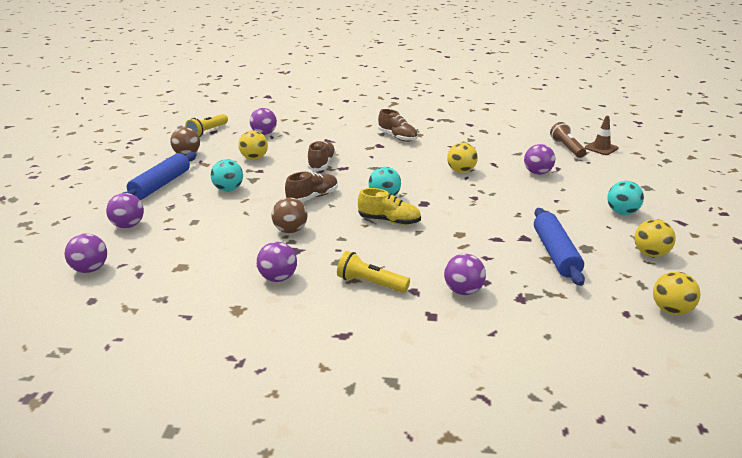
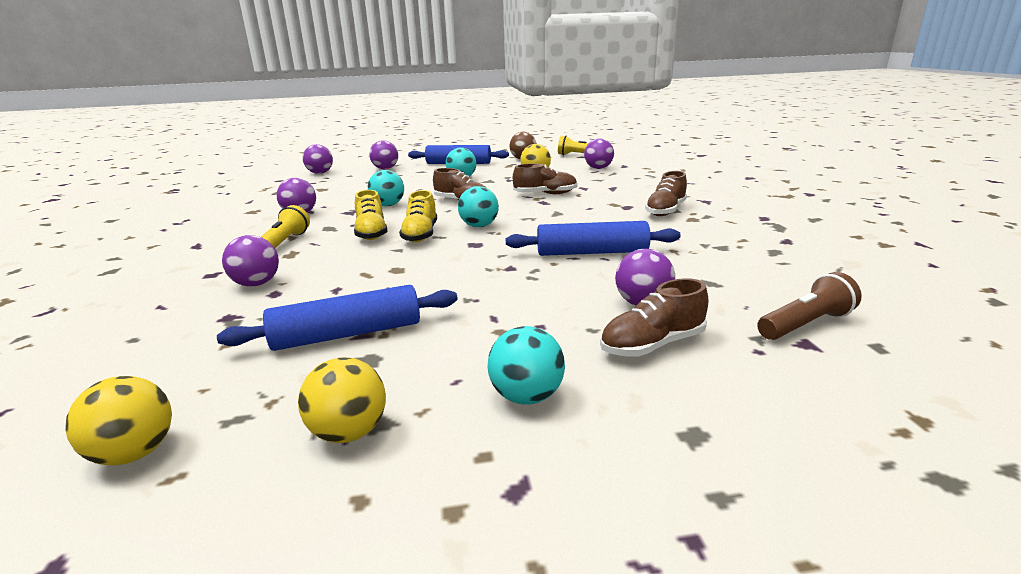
camera: 75 degrees right, 5 degrees down
brown ball [271,197,308,233] -> turquoise ball [368,170,404,206]
yellow ball [447,142,478,173] -> blue rolling pin [506,221,681,256]
brown traffic cone [585,116,619,155] -> none
none -> yellow shoe [354,190,387,240]
none -> brown shoe [600,278,709,357]

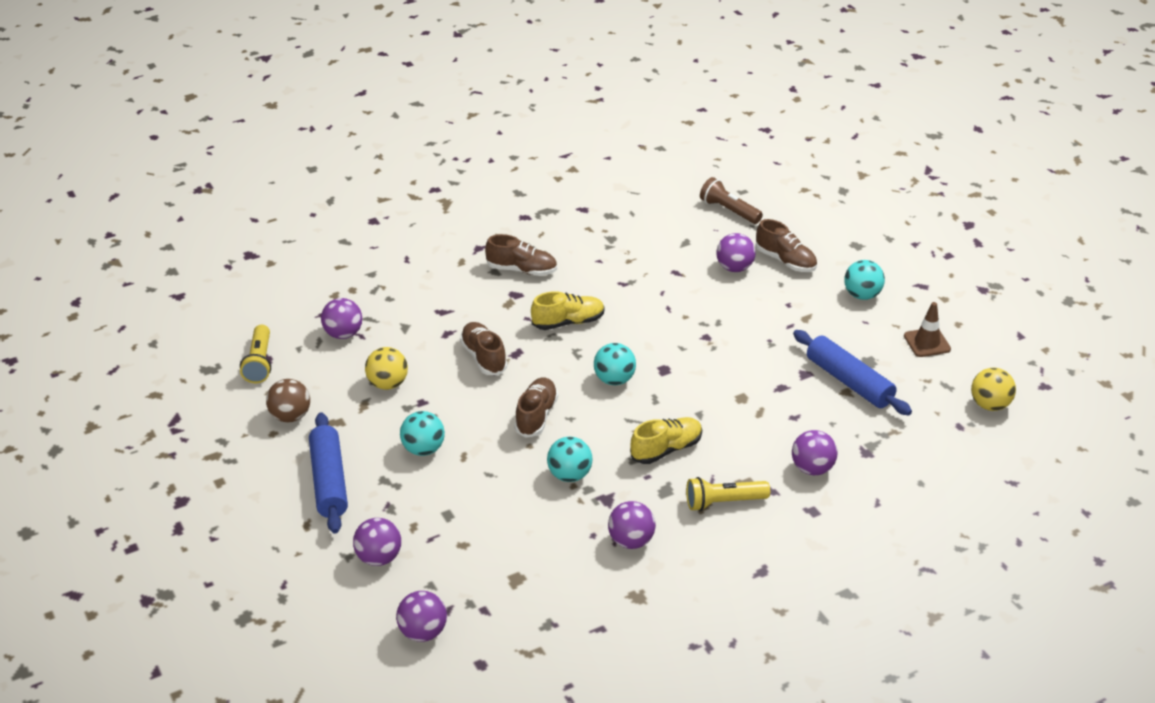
camera: 110 degrees left, 15 degrees up
yellow ball [298,357,386,443] -> brown traffic cone [904,302,951,357]
yellow shoe [399,190,437,243] -> yellow shoe moved to [531,291,605,330]
blue rolling pin [506,221,681,256] -> none

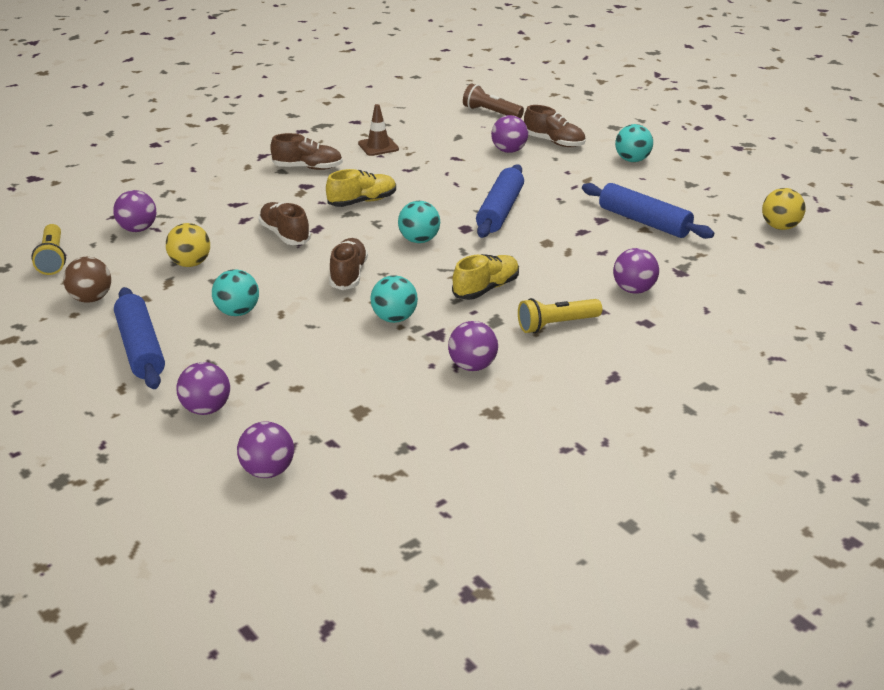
camera: 10 degrees left, 5 degrees down
brown traffic cone [904,302,951,357] -> brown traffic cone moved to [358,104,399,156]
none -> blue rolling pin [476,164,524,238]

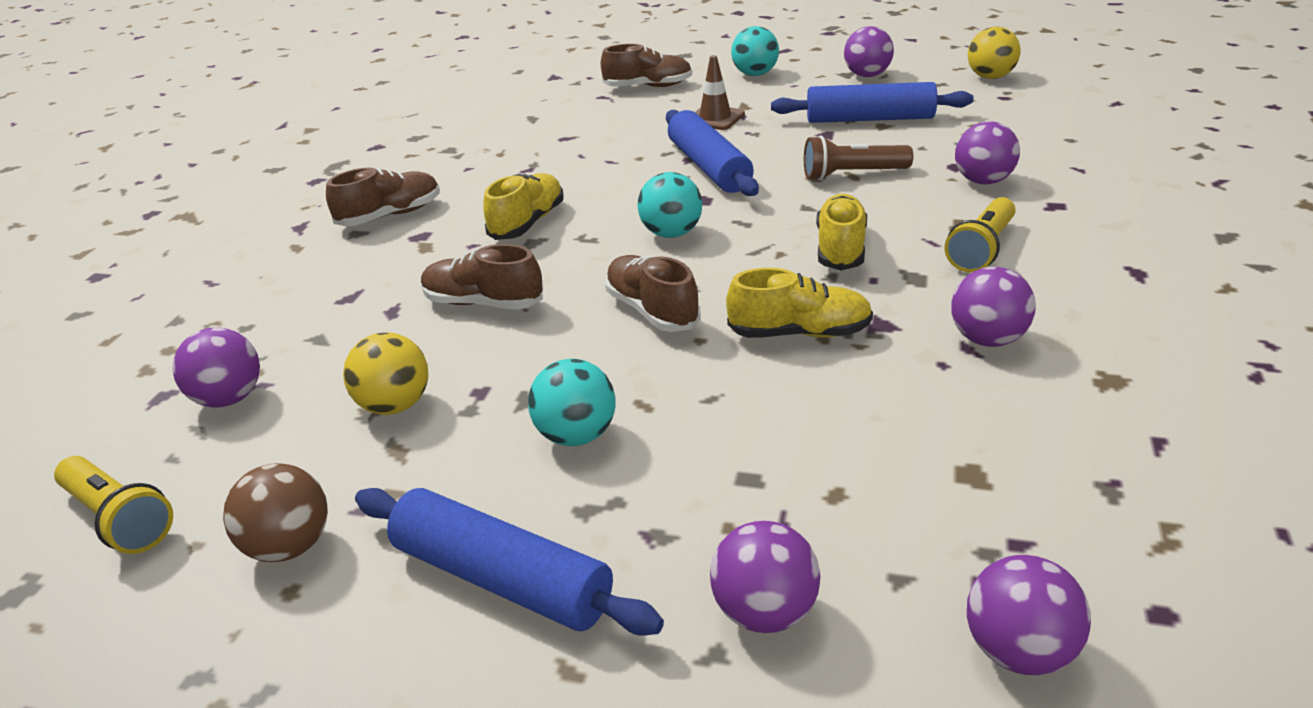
camera: 35 degrees left, 0 degrees up
brown traffic cone [358,104,399,156] -> brown traffic cone moved to [695,55,745,130]
turquoise ball [370,275,418,323] -> yellow shoe [726,268,873,338]
brown flashlight [463,84,524,118] -> brown flashlight moved to [804,135,913,180]
purple ball [491,115,528,153] -> purple ball moved to [844,26,894,77]

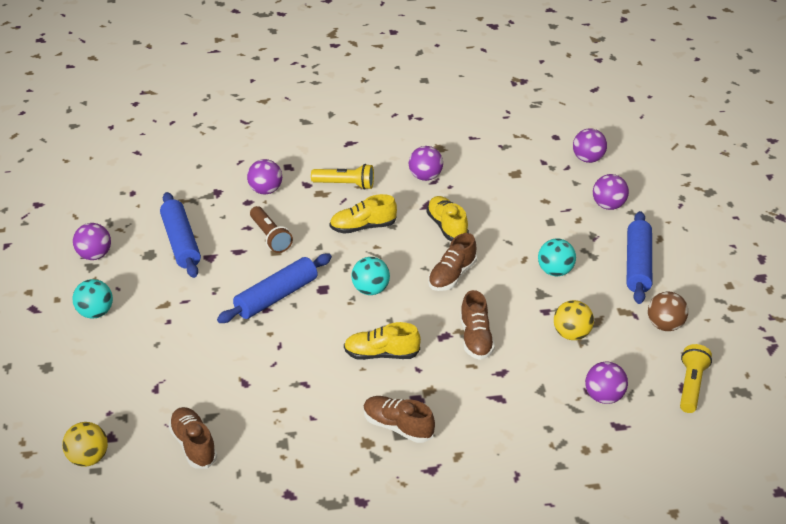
camera: 115 degrees left, 5 degrees up
brown shoe [601,44,692,87] -> brown shoe moved to [168,407,217,469]
brown traffic cone [695,55,745,130] -> none
yellow ball [968,27,1020,79] -> yellow ball moved to [62,422,108,467]

